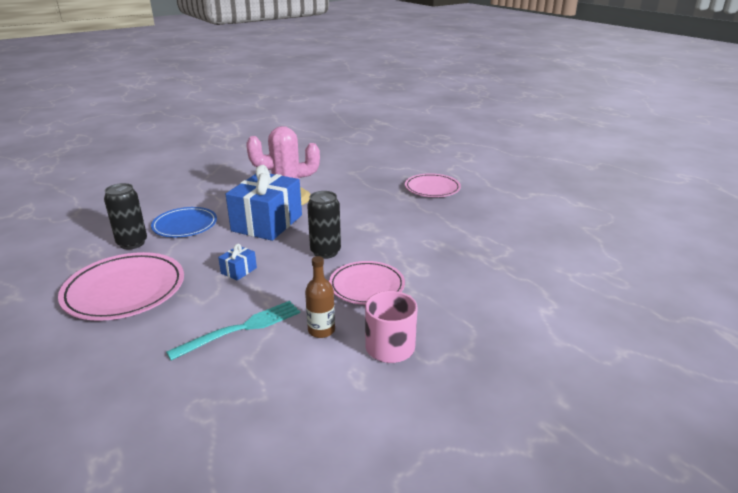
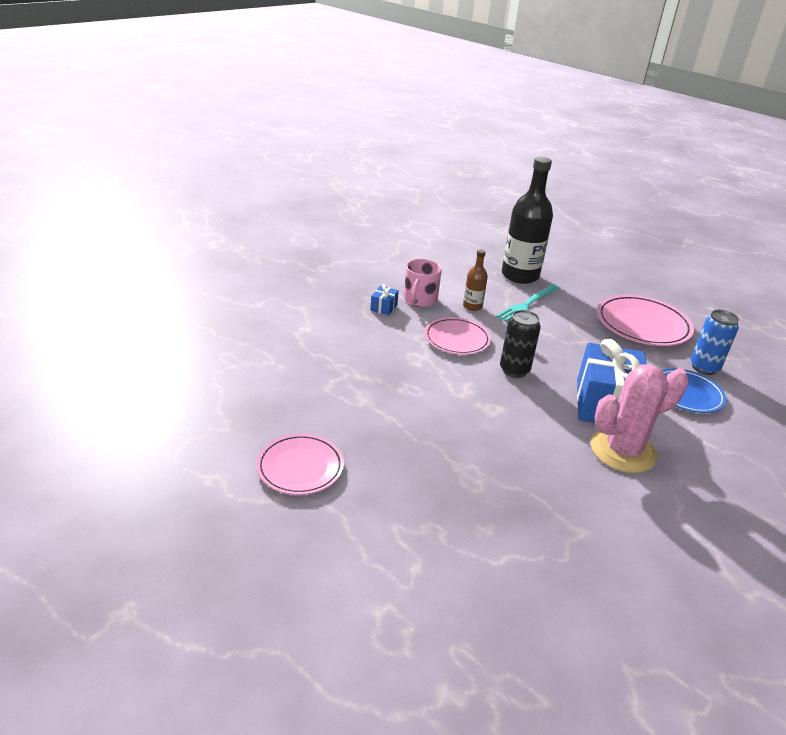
camera: 165 degrees right, 5 degrees up
black can [104,183,147,249] -> blue can [691,310,739,375]
blue gift [218,244,257,281] -> blue gift moved to [370,284,399,315]
pink plate [405,173,461,197] -> pink plate moved to [256,434,344,495]
none -> black bottle [502,157,553,284]

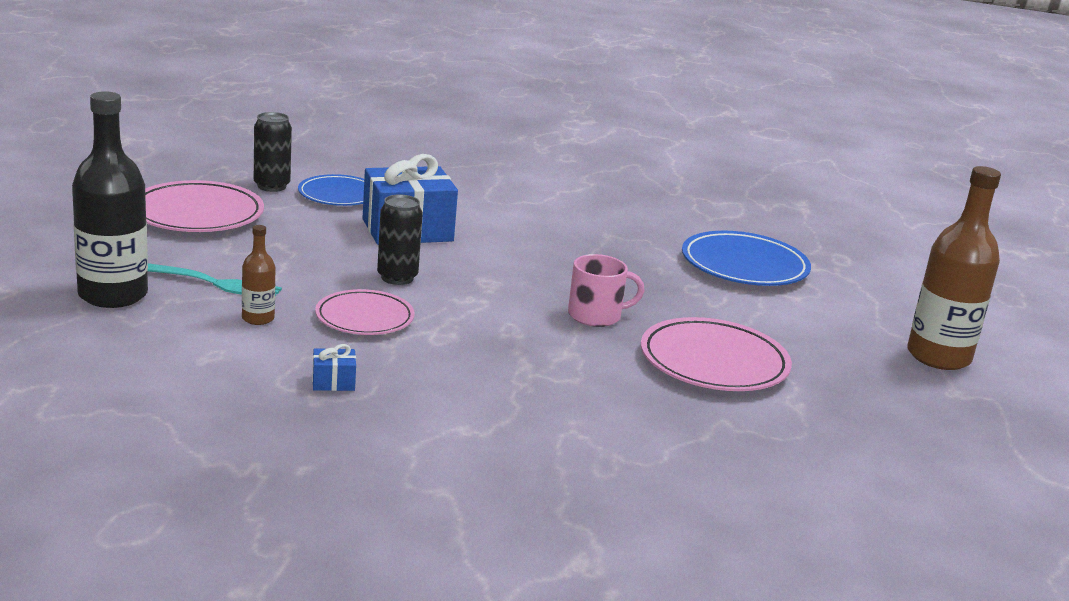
camera: 120 degrees left, 10 degrees down
pink plate [256,434,344,495] -> pink plate [641,317,792,391], size x1.52
pink mug [404,259,442,307] -> pink mug moved to [568,254,645,327]
pink cactus [591,364,689,473] -> none
blue can [691,310,739,375] -> black can [254,112,292,192]
none -> blue plate [682,231,811,286]
none -> brown bottle [907,166,1001,370]

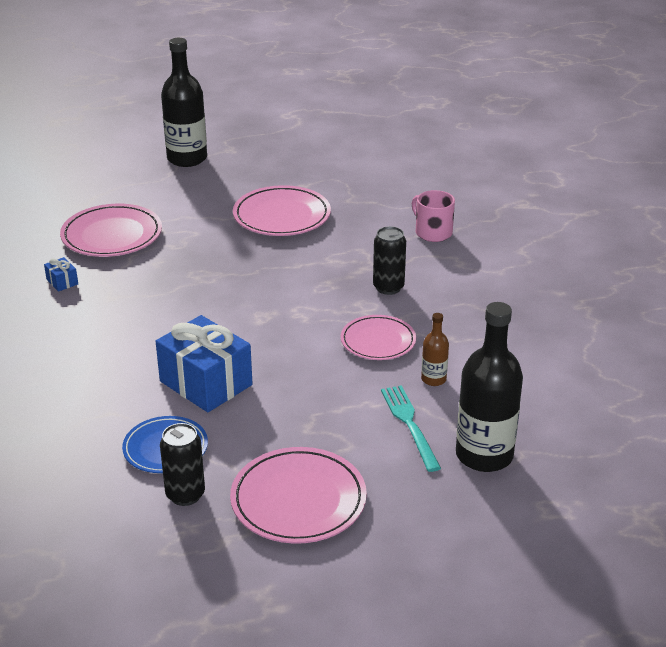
camera: 115 degrees left, 10 degrees up
blue gift [312,344,356,391] -> blue gift moved to [44,257,78,292]
black can [377,194,423,285] -> black can moved to [373,226,406,295]
pink mug [568,254,645,327] -> pink mug moved to [412,190,455,242]
blue plate [682,231,811,286] -> pink plate [60,204,162,257]
brown bottle [907,166,1001,370] -> black bottle [161,38,207,167]

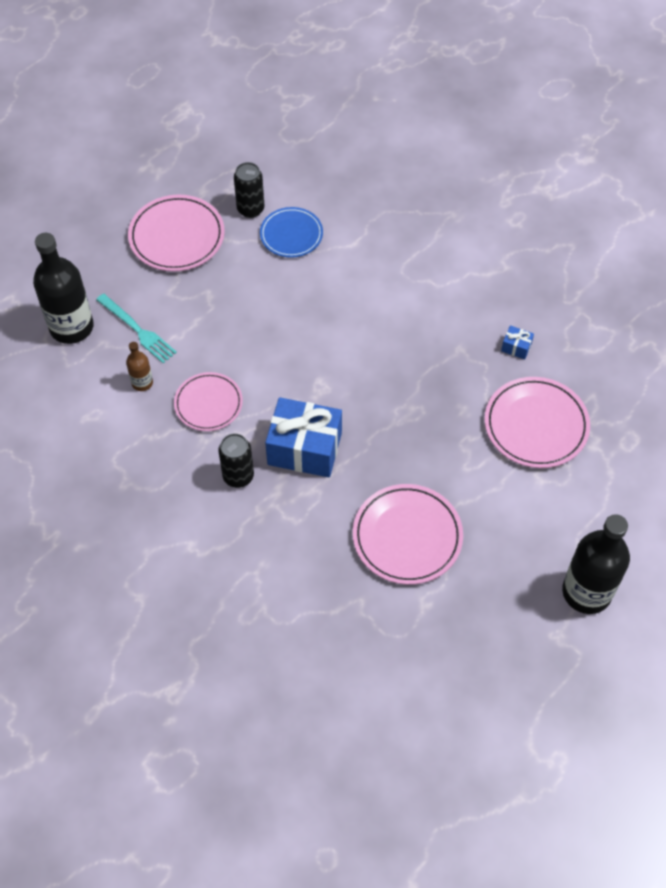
camera: 150 degrees right, 25 degrees up
blue gift [156,315,253,412] -> blue gift moved to [265,397,342,477]
pink mug [412,190,455,242] -> none

